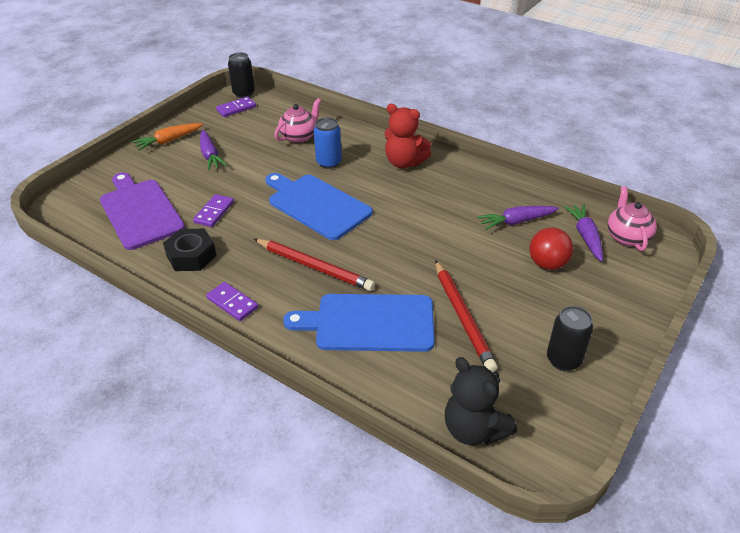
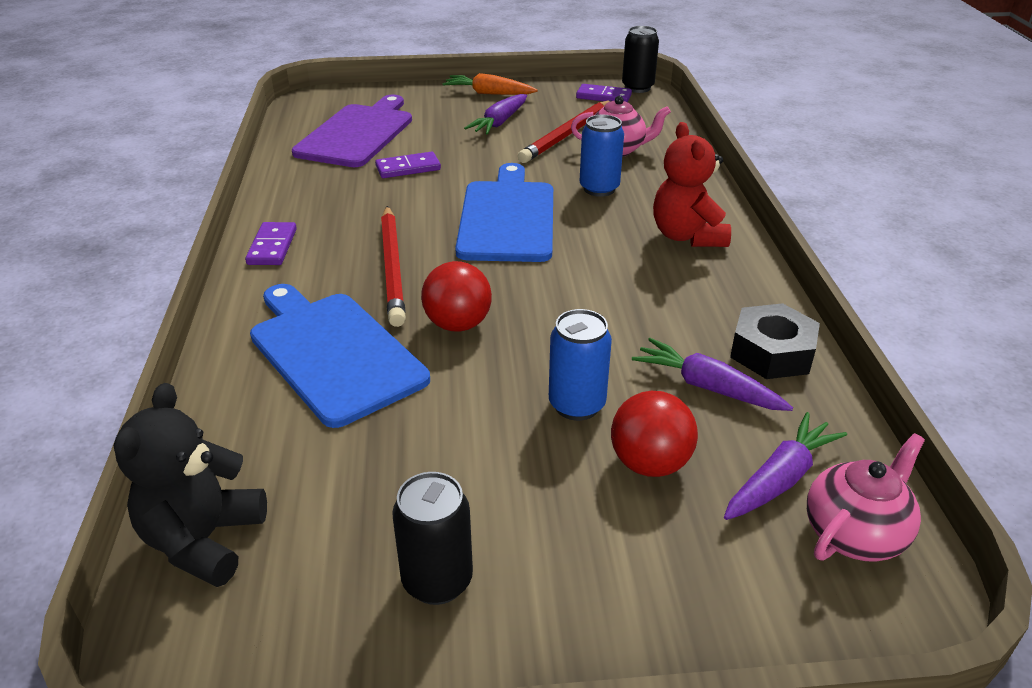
camera: 50 degrees right, 5 degrees down
black nut [163,229,217,271] -> black nut moved to [730,303,820,379]
red pencil [435,260,498,372] -> red pencil moved to [517,101,611,163]
none -> red ball [421,261,492,332]
none -> blue can [549,309,612,421]

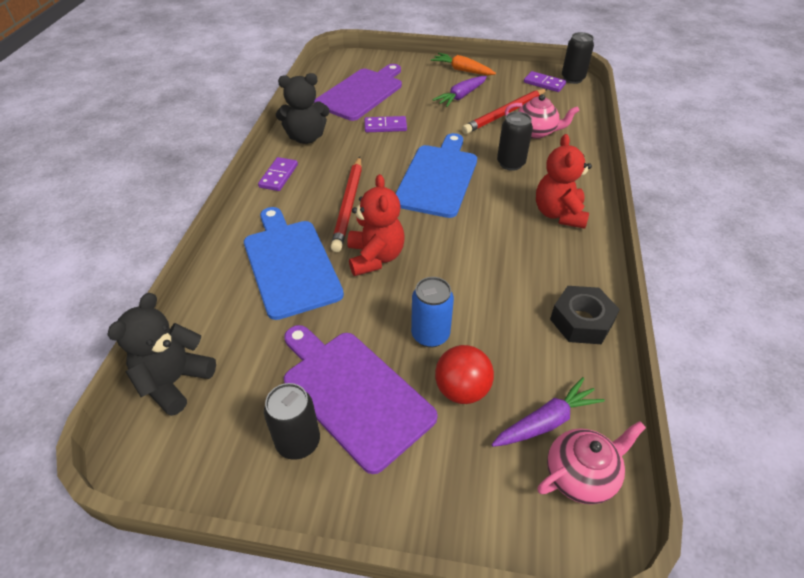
camera: 15 degrees right, 10 degrees up
red ball [421,261,492,332] -> red teddy bear [347,174,404,276]
blue can [580,115,624,197] -> black can [497,112,533,171]
purple carrot [632,338,793,411] -> none
none -> black teddy bear [276,73,330,144]
none -> purple cutting board [284,325,438,474]

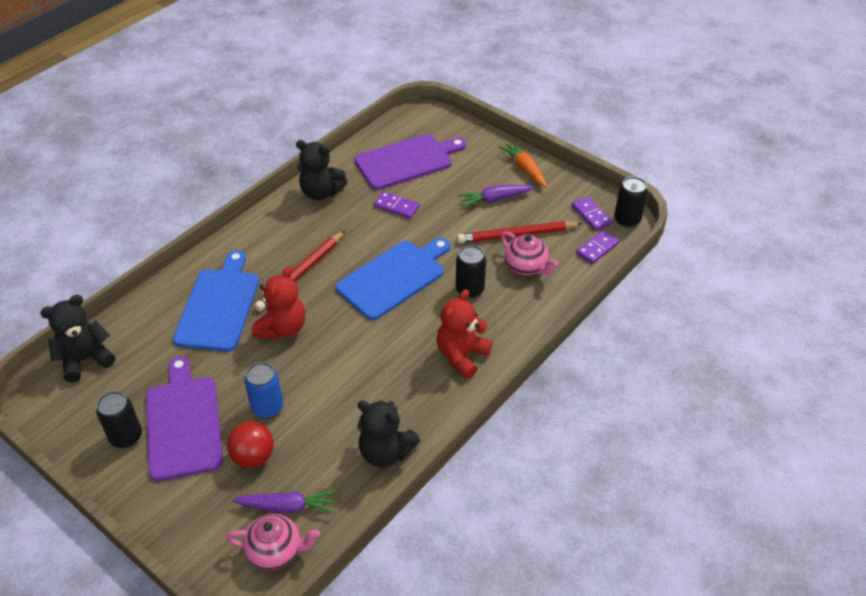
camera: 30 degrees right, 0 degrees up
purple domino [258,157,298,191] -> purple domino moved to [576,230,620,264]
black nut [550,286,620,344] -> black teddy bear [357,400,420,467]

